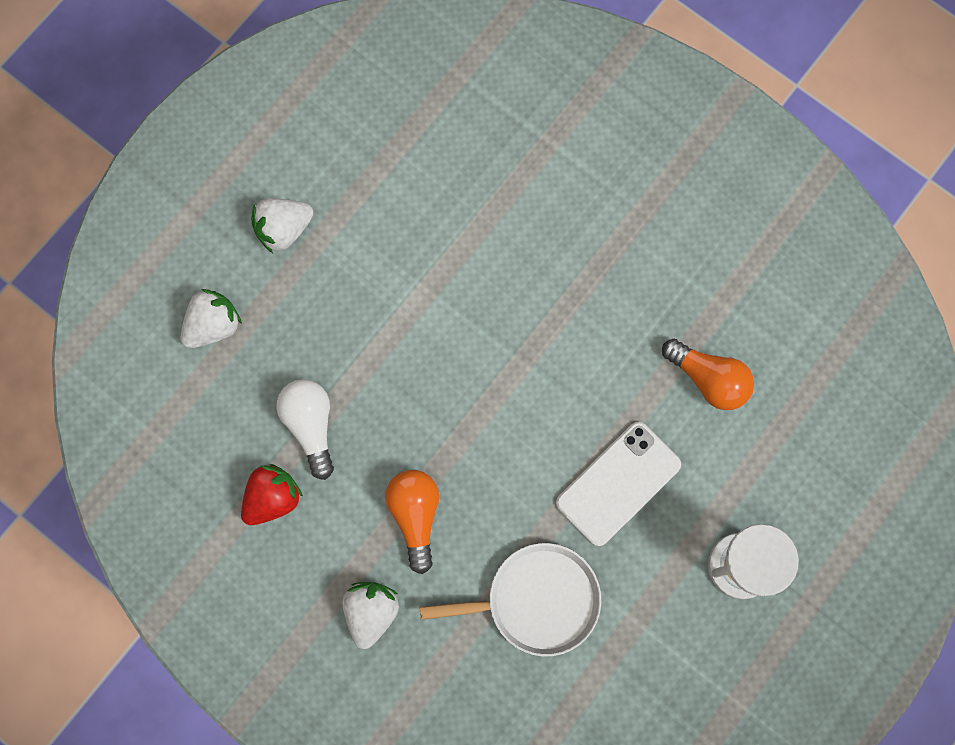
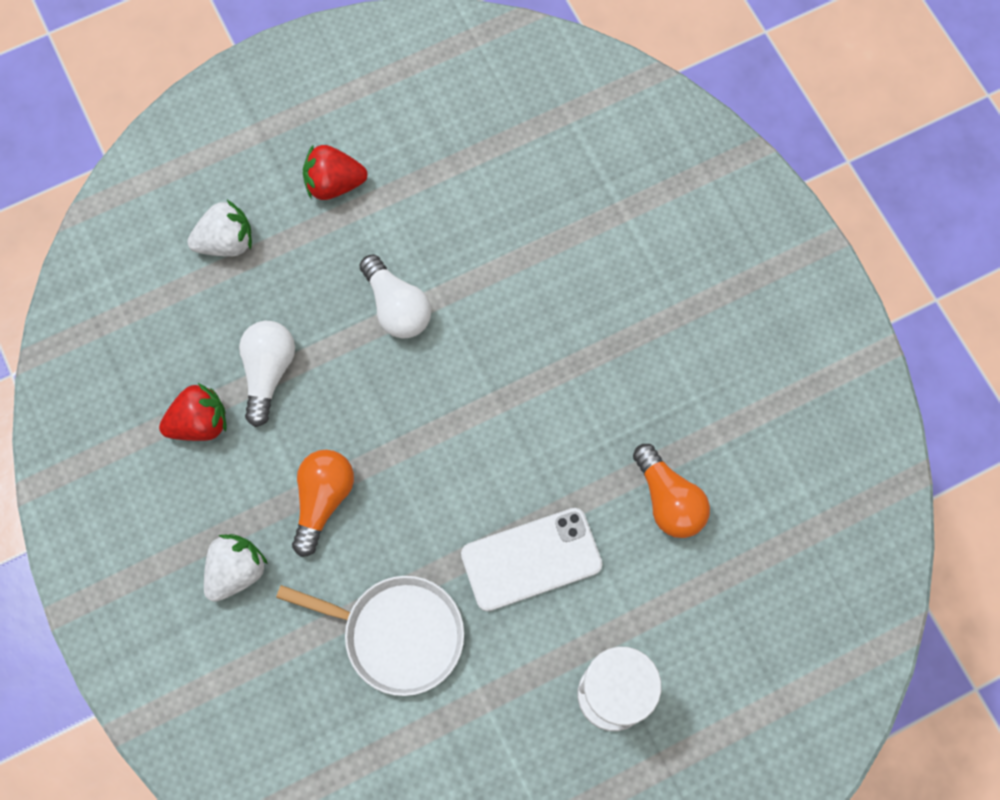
camera: 25 degrees right, 5 degrees down
white strawberry [251,199,313,253] -> red strawberry [303,144,368,200]
none -> white light bulb [360,254,431,339]

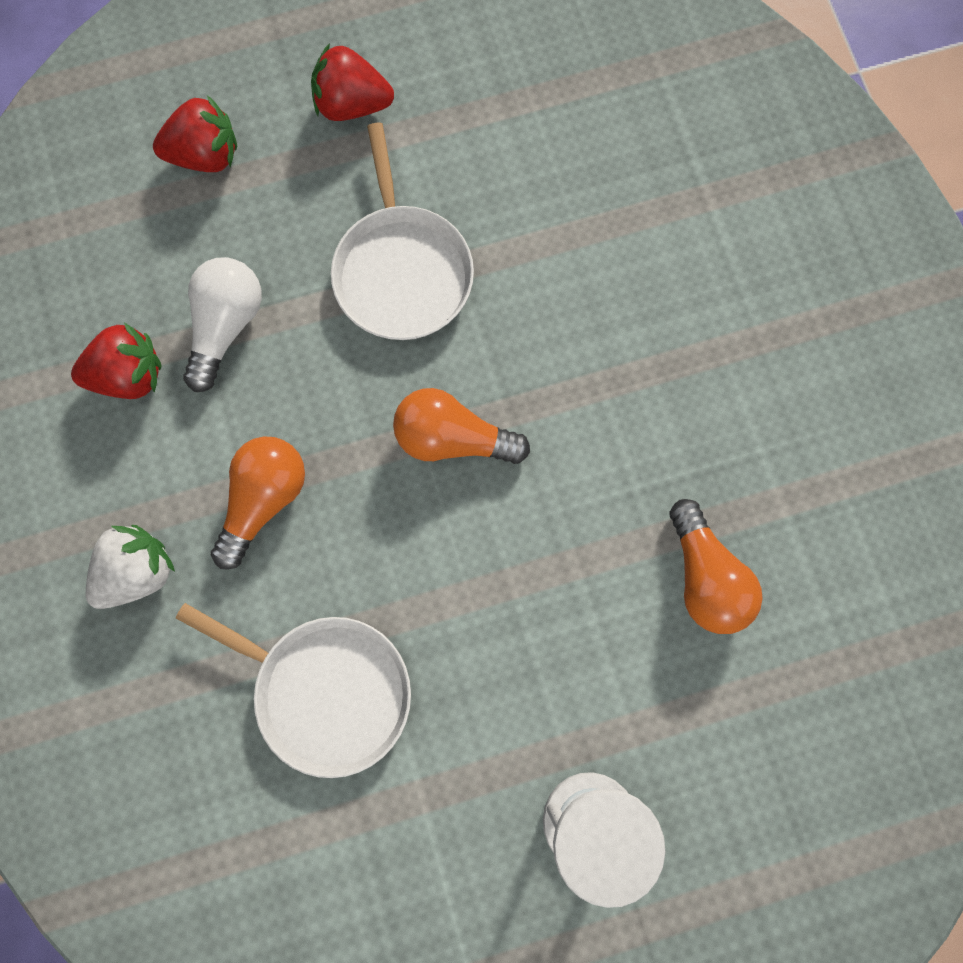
camera: 10 degrees right, 5 degrees up
white strawberry [187,200,252,257] -> red strawberry [153,95,237,172]
white light bulb [360,254,431,339] -> white pan [331,123,474,340]
white phone [461,508,602,611] -> none
none -> orange light bulb [393,388,530,464]

